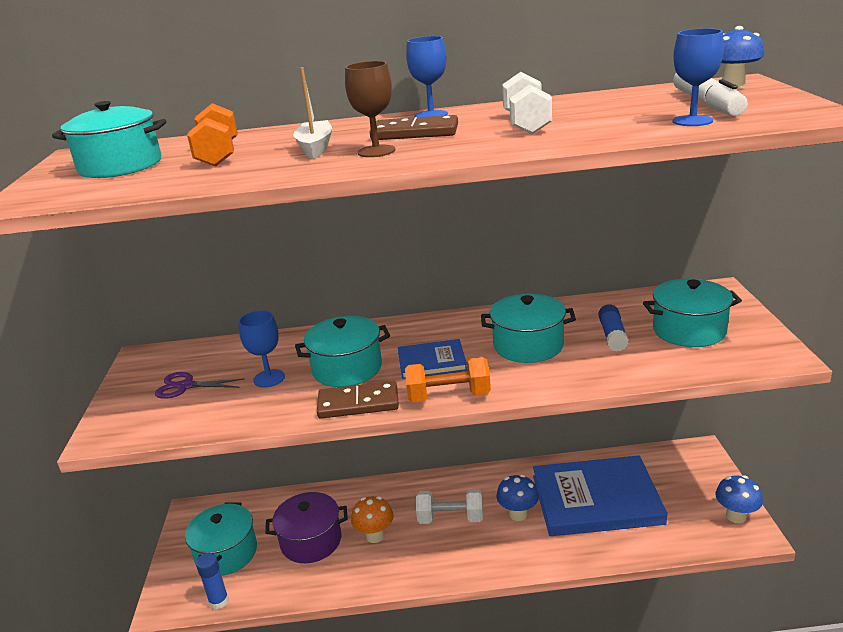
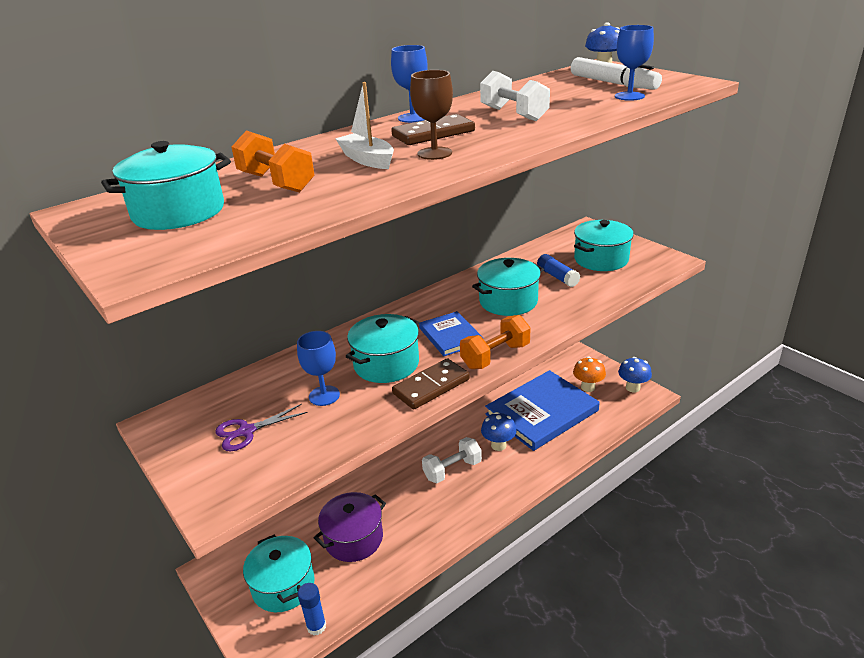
camera: 35 degrees left, 5 degrees up
orange mushroom [351,496,394,543] -> orange mushroom moved to [573,356,606,392]
blue book [398,339,467,379] -> blue book turned 75 degrees counterclockwise [419,311,483,356]

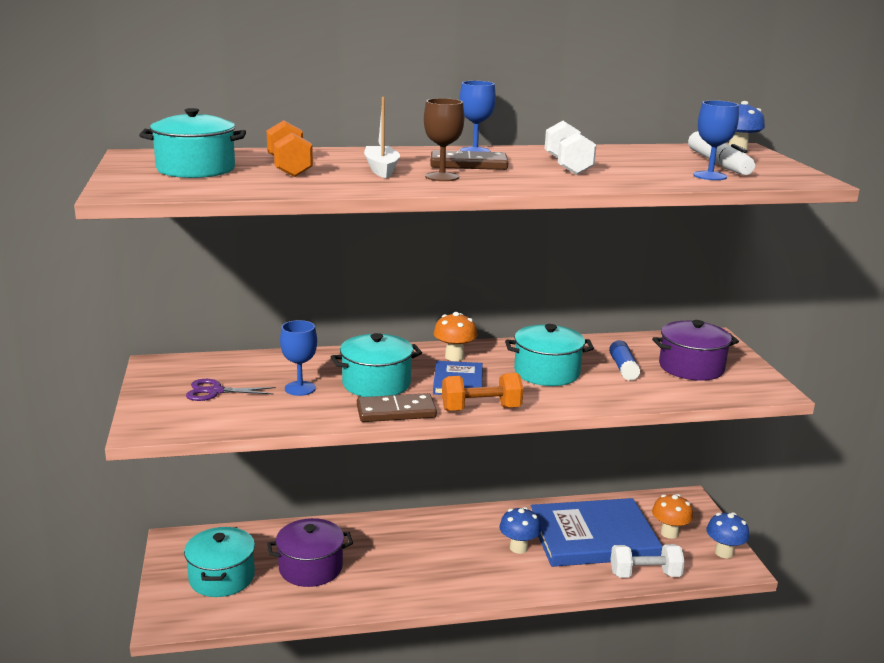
camera: 25 degrees right, 10 degrees down
blue glue stick [298,583,326,635] -> none
white dumbbell [422,437,482,483] -> white dumbbell moved to [611,544,685,578]
turquoise pot [574,220,634,271] -> purple pot [652,320,739,381]
none -> orange mushroom [434,312,477,361]

